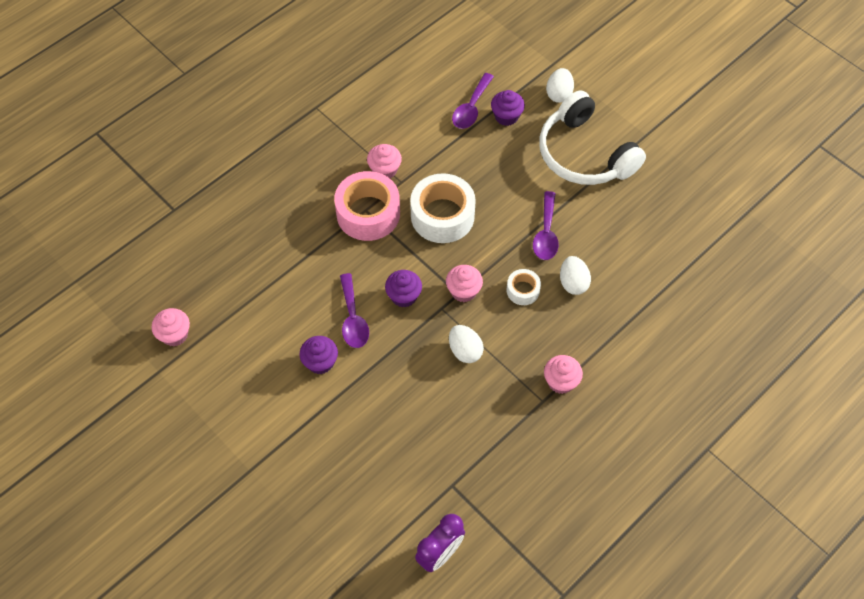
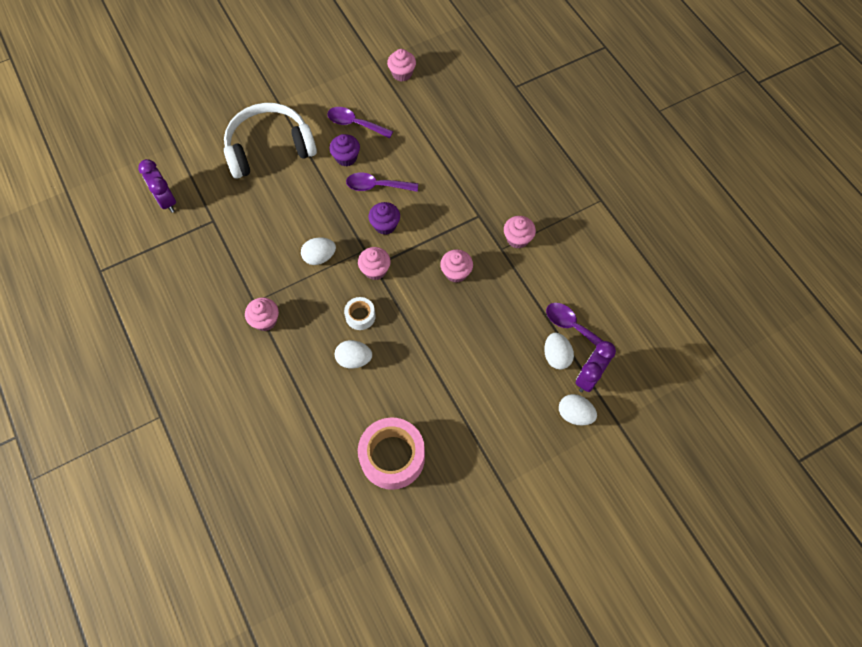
camera: 105 degrees right, 5 degrees up
pink tape [334,171,400,241] -> pink tape moved to [358,418,425,490]
white tape [410,173,476,243] -> pink cupcake [440,249,473,283]
purple cupcake [491,90,525,126] -> white egg [544,333,574,370]
purple spoon [533,191,559,260] -> purple spoon moved to [327,107,393,138]
white headphones [539,90,646,185] -> white headphones moved to [224,103,317,179]
none -> purple clock [576,341,616,392]

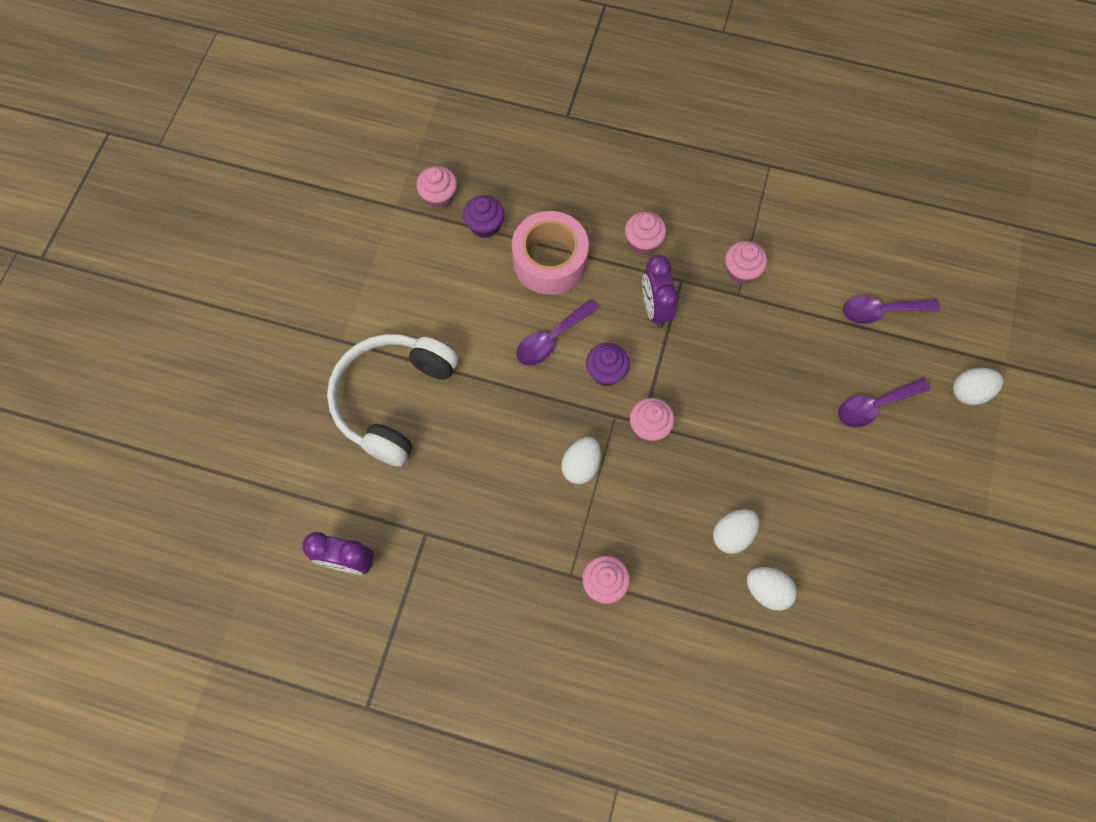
camera: 45 degrees left, 5 degrees up
purple spoon [327,107,393,138] -> purple spoon moved to [838,378,931,427]
purple cupcake [329,134,360,166] -> purple cupcake moved to [463,195,504,238]
white tape [344,297,376,330] -> none
pink tape [358,418,425,490] -> pink tape moved to [512,211,589,295]
pink cupcake [440,249,473,283] -> pink cupcake moved to [625,211,666,254]
white egg [544,333,574,370] -> white egg moved to [747,567,797,611]
purple clock [576,341,616,392] -> purple clock moved to [642,255,679,328]

